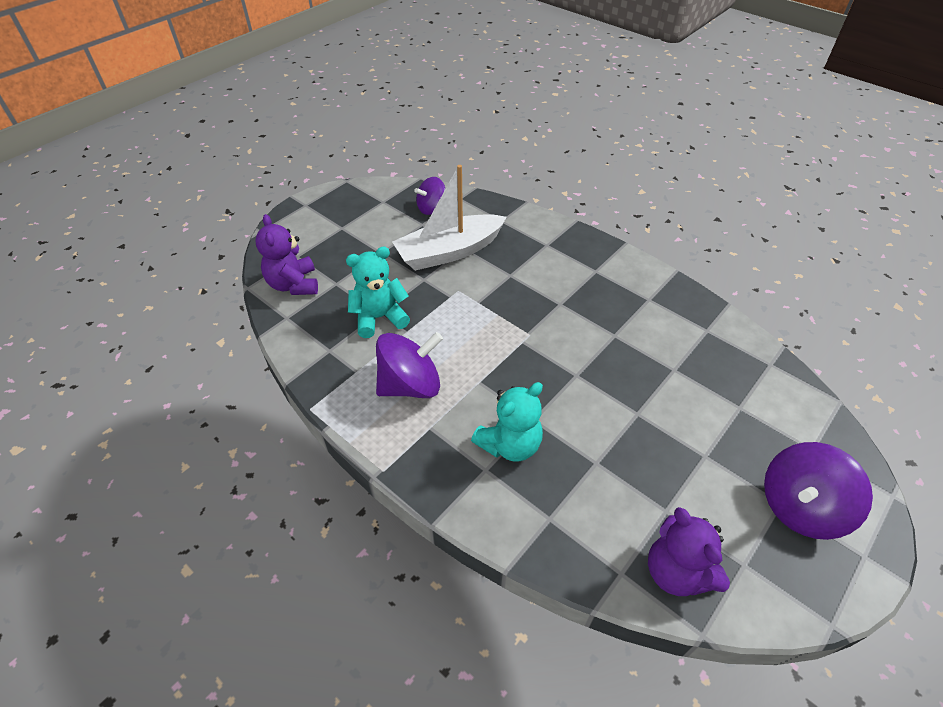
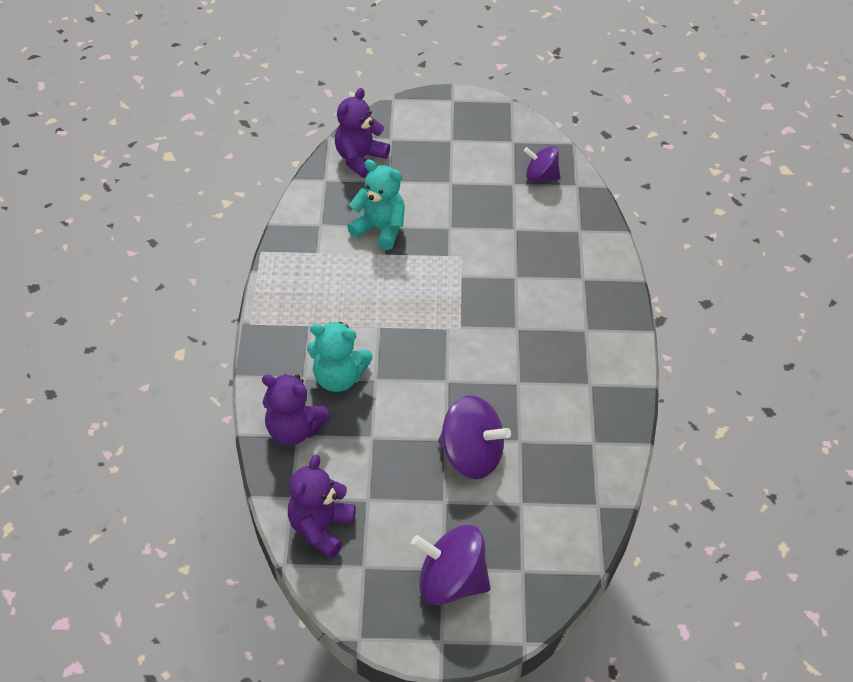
camera: 50 degrees right, 0 degrees up
purple spinning top [376,332,443,398] -> purple spinning top moved to [438,395,511,479]
white boat [392,165,507,271] -> none
none -> purple teddy bear [262,374,330,445]

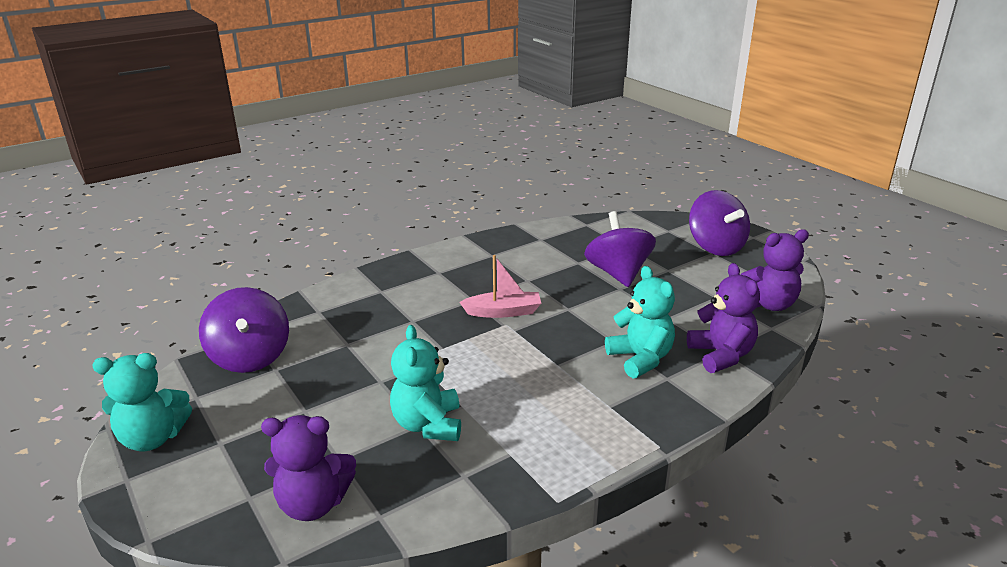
camera: 125 degrees left, 20 degrees down
purple spinning top [524,146,560,182] -> purple spinning top [199,287,289,373], size x1.62
none -> turquoise teddy bear [92,353,192,452]
none -> pink boat [459,255,541,318]

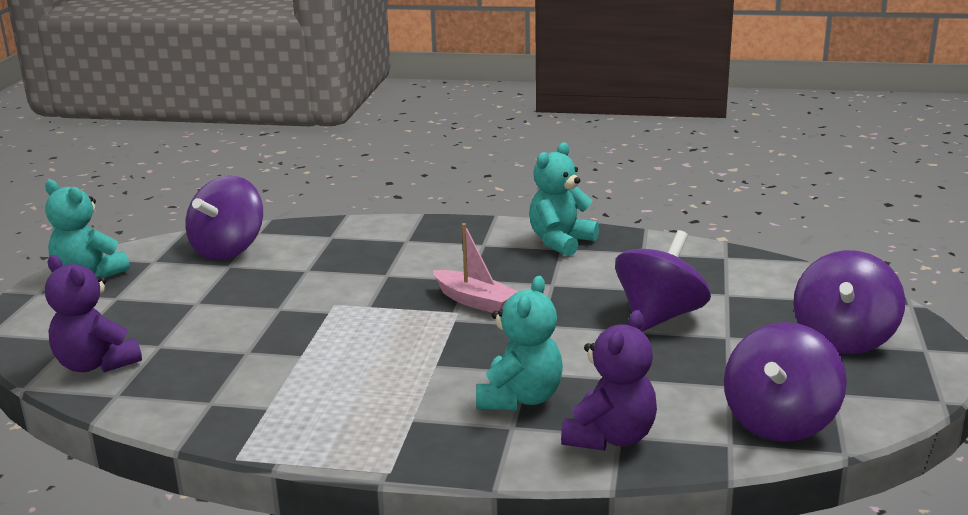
camera: 45 degrees right, 5 degrees down
turquoise teddy bear [390,325,461,441] -> turquoise teddy bear moved to [529,142,599,257]
purple teddy bear [740,229,809,311] -> purple spinning top [724,322,847,442]

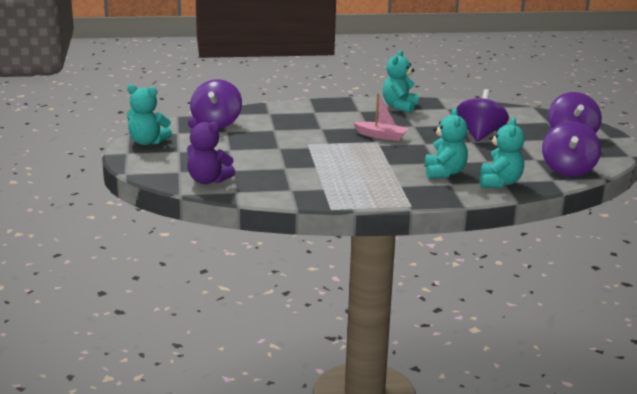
camera: 20 degrees left, 0 degrees up
purple teddy bear [561,310,657,451] -> turquoise teddy bear [480,118,525,188]

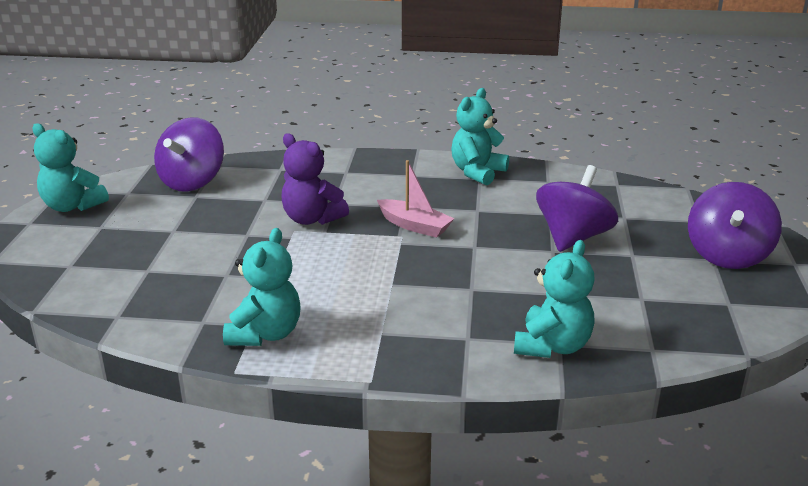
camera: 15 degrees right, 5 degrees up
purple teddy bear [187,118,235,184] -> purple teddy bear moved to [281,133,349,225]
turquoise teddy bear [425,108,468,179] -> turquoise teddy bear moved to [223,228,301,346]
purple spinning top [542,122,601,176] -> none

